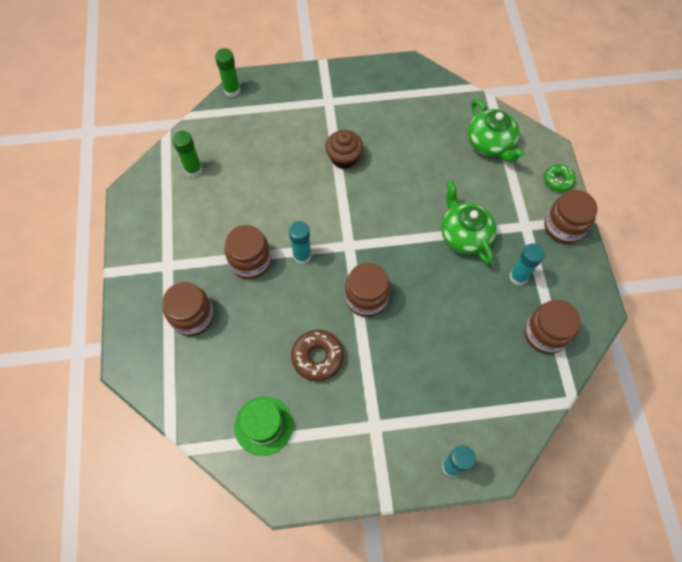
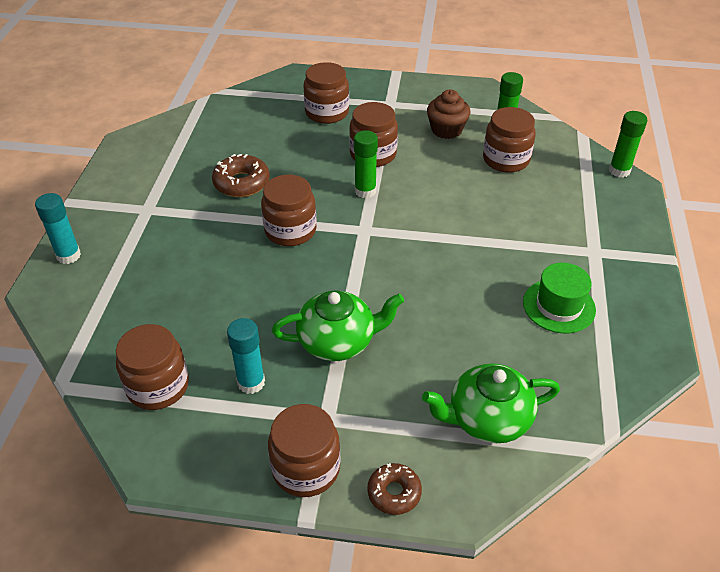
camera: 105 degrees right, 20 degrees down
green hat [234,396,293,456] -> green hat moved to [523,263,596,333]
turquoise glue stick [289,221,312,264] -> green glue stick [354,130,378,198]
brown cupcake [325,130,363,169] -> brown cupcake moved to [427,90,471,139]
green donut [544,164,576,192] -> brown donut [367,463,422,515]
none -> brown jar [483,107,536,173]

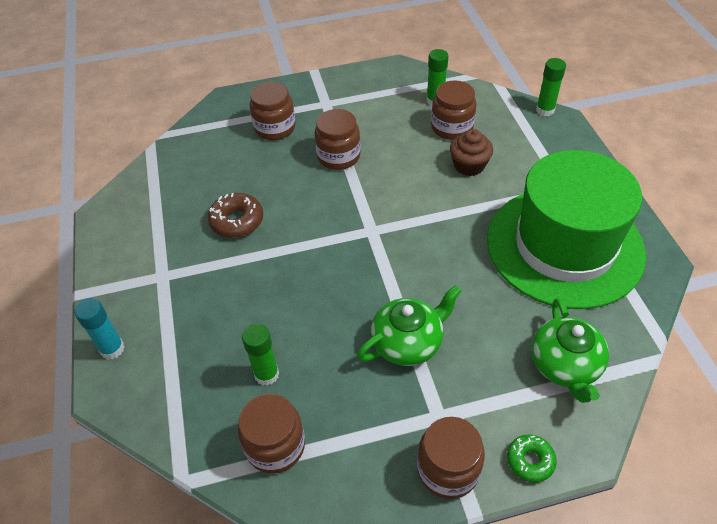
camera: 20 degrees left, 5 degrees up
turquoise glue stick [227,318,265,394] -> none
brown jar [261,175,316,246] -> none
green glue stick [354,130,378,198] -> green glue stick moved to [242,324,279,386]
brown donut [367,463,422,515] -> green donut [507,434,557,482]
green teapot [422,363,560,443] -> green teapot turned 60 degrees counterclockwise [531,298,609,403]
brown cupcake [427,90,471,139] -> brown cupcake moved to [450,129,493,176]
green hat [523,263,596,333] -> green hat [487,150,646,309], size x2.48

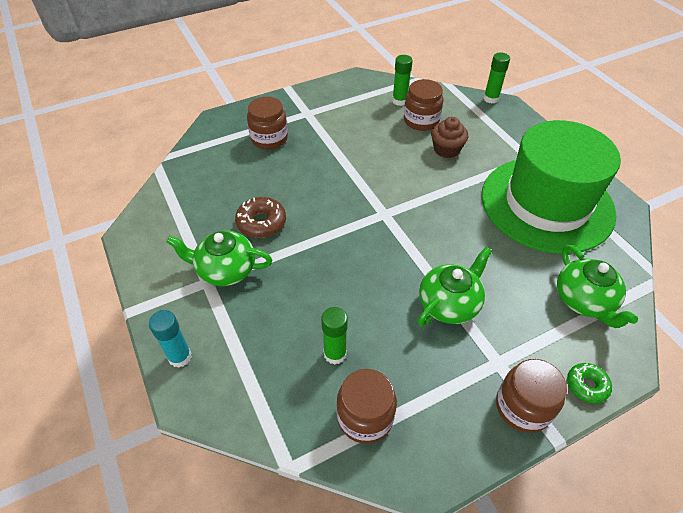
camera: 15 degrees left, 0 degrees up
brown jar [314,109,361,170] -> none
none -> green teapot [166,231,272,286]

